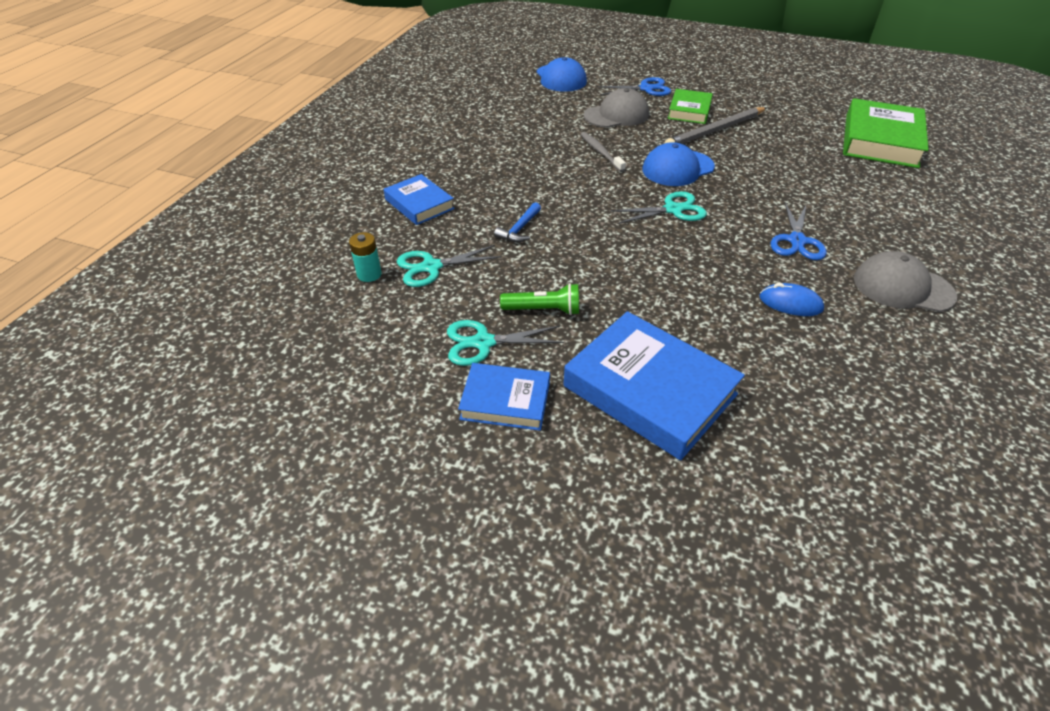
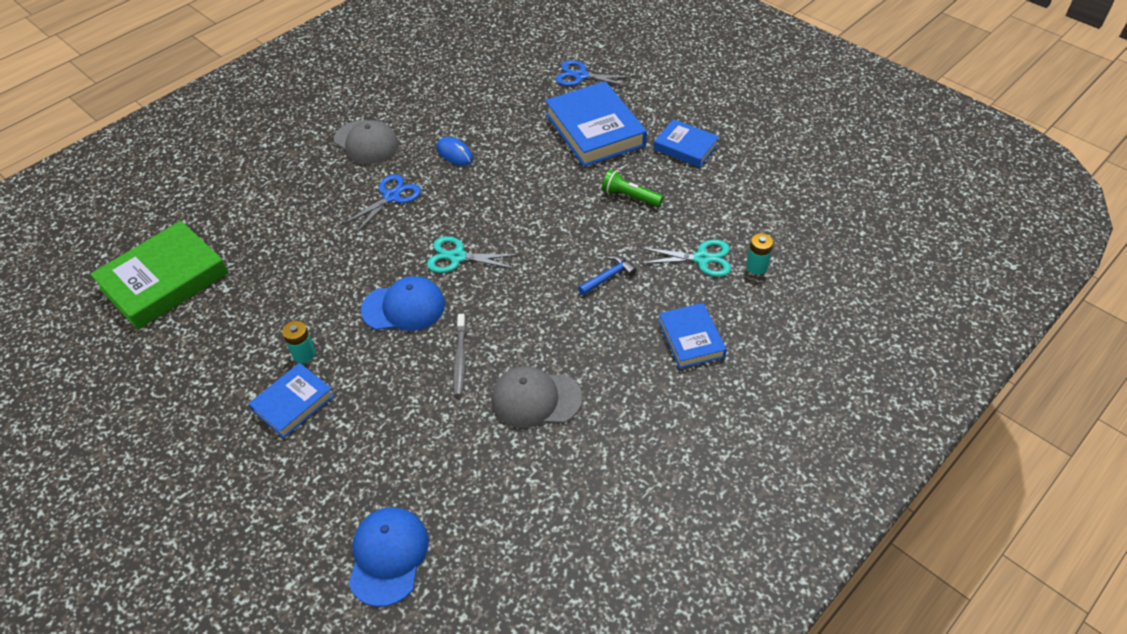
camera: 155 degrees left, 5 degrees up
turquoise scissors [447,320,564,366] -> none
grey cap [584,88,649,128] -> grey cap moved to [491,366,582,428]
blue scissors [597,77,671,96] -> blue scissors moved to [556,60,633,87]
grey pencil [665,107,766,144] -> turquoise battery [282,321,315,363]
green book [668,89,713,124] -> blue book [248,363,334,438]

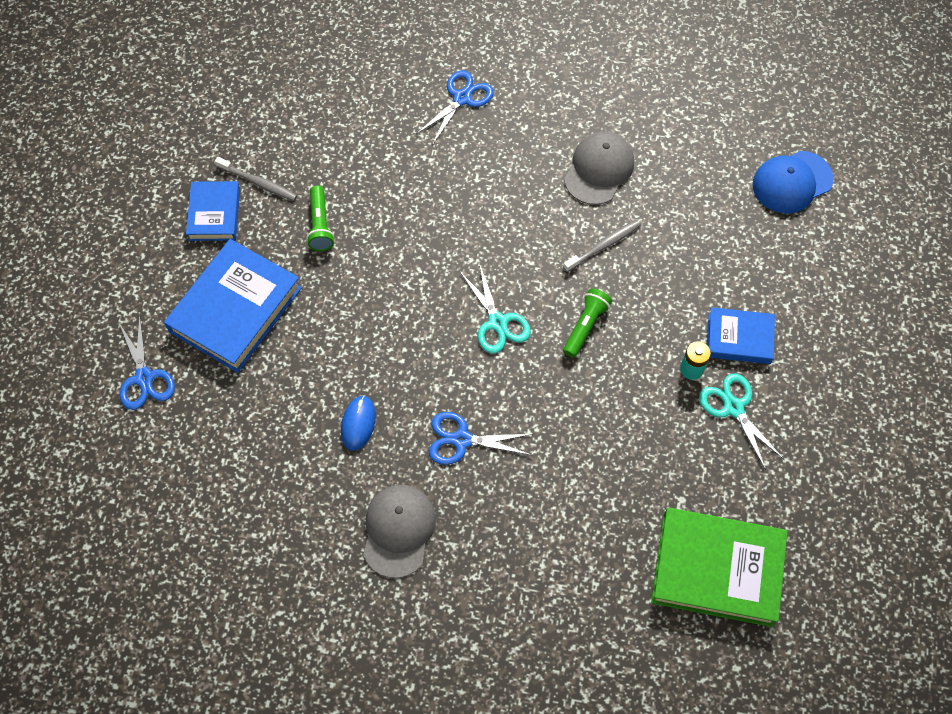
camera: 125 degrees left, 15 degrees up
blue cap [361,276,445,331] -> green flashlight [563,288,612,358]
grey cap [491,366,582,428] -> grey cap turned 120 degrees counterclockwise [564,132,634,205]
blue hammer [578,256,637,295] -> none
turquoise scissors [640,239,731,277] -> turquoise scissors moved to [699,374,785,470]
blue book [658,303,727,369] -> blue scissors [416,70,494,145]
turquoise battery [746,233,773,275] -> none
none -> grey toothbrush [215,157,297,201]

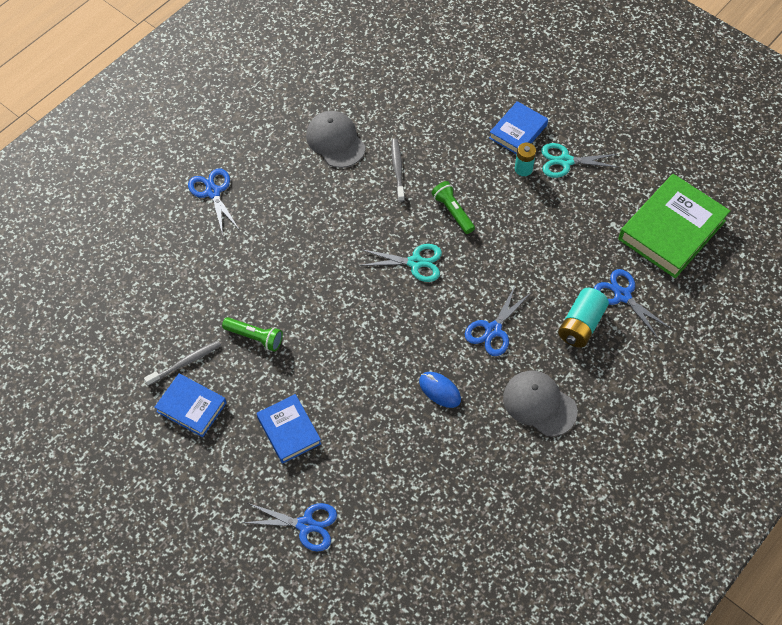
camera: 60 degrees left, 5 degrees down
blue book [164,239,302,373] -> blue book [257,394,321,464], size x0.57
blue cap [753,151,834,214] -> none
none -> turquoise battery [558,288,609,348]
none -> blue scissors [594,269,670,338]

